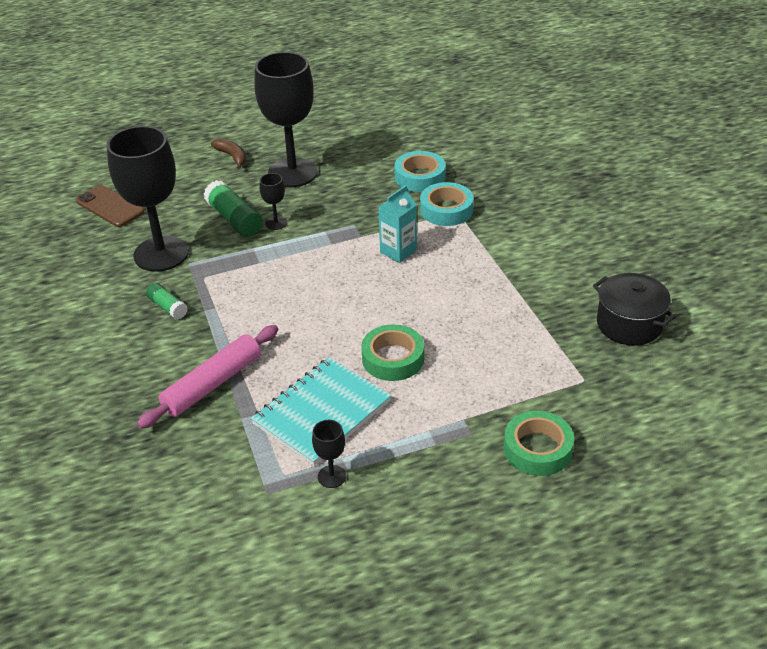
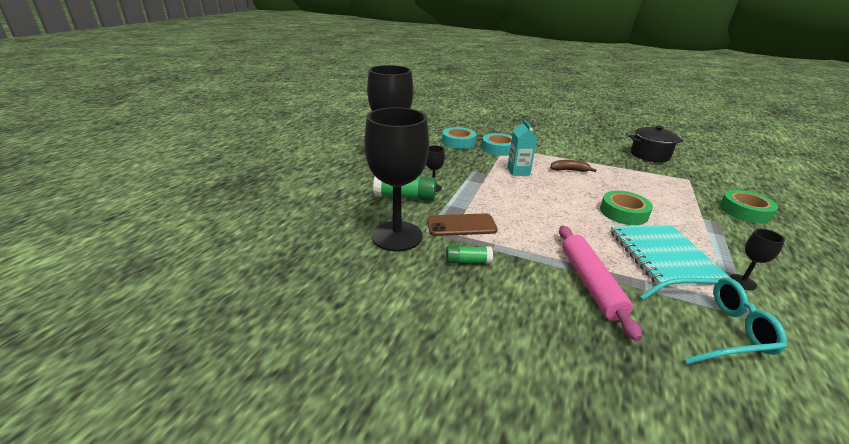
camera: 50 degrees left, 10 degrees down
brown phone [76,185,144,227] -> brown phone moved to [427,213,498,236]
brown banana [211,138,246,169] -> brown banana moved to [550,160,597,172]
none -> turquoise glasses [640,278,787,364]

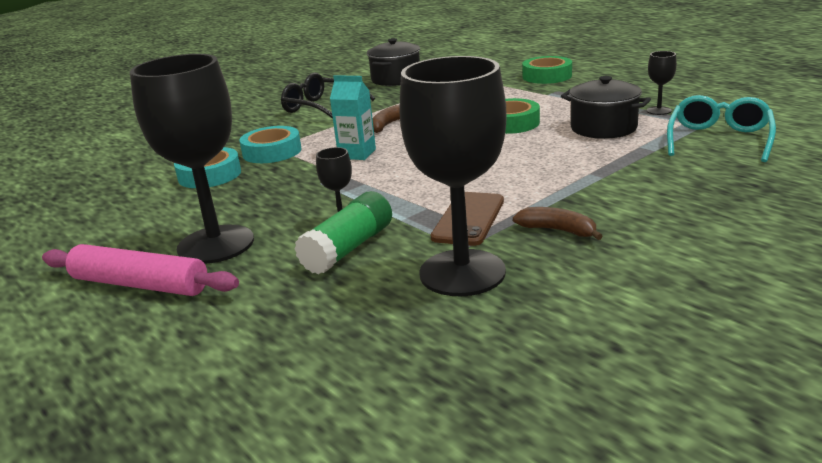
camera: 60 degrees left, 5 degrees down
green glue stick [446,246,493,263] -> brown banana [513,207,603,240]
pink rolling pin [559,226,642,341] -> pink rolling pin moved to [42,244,239,296]
turquoise notebook [610,225,732,286] -> black pot [561,76,651,139]
none -> black glasses [281,73,375,119]

